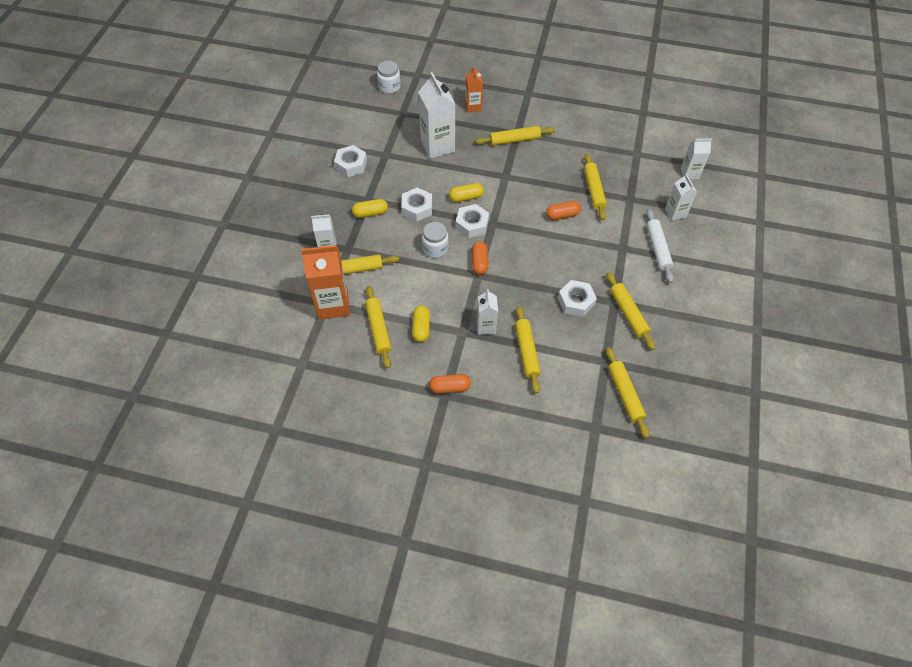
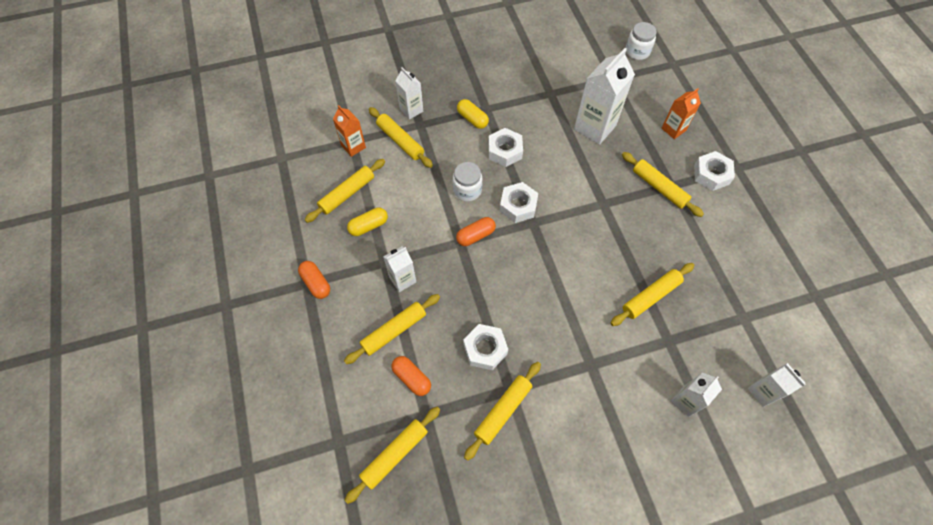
camera: 60 degrees right, 5 degrees up
orange carton [301,245,350,320] -> orange carton [333,105,366,157], size x0.57
white nut [334,145,367,177] -> white nut moved to [694,151,735,191]
yellow capsule [449,183,484,202] -> none
orange capsule [546,201,581,220] -> orange capsule moved to [391,356,431,396]
white rolling pin [646,209,674,283] -> none

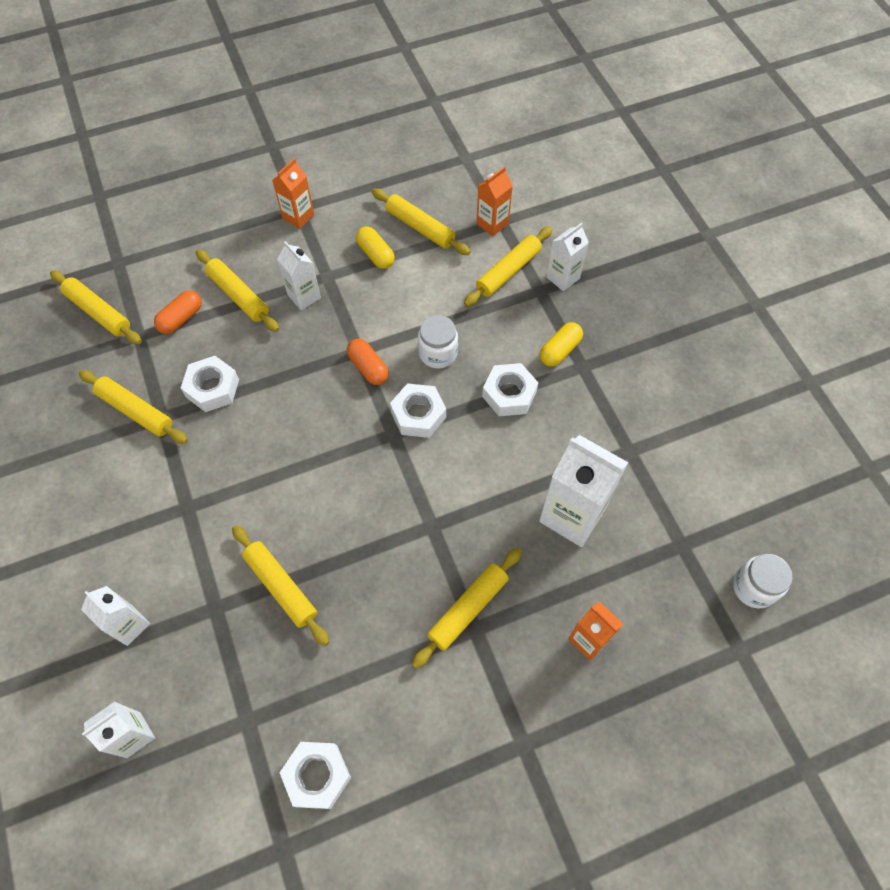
camera: 85 degrees right, 0 degrees up
orange capsule [298,261,330,299] -> orange carton [272,158,314,229]
white nut [694,151,735,191] -> white nut moved to [280,742,351,809]

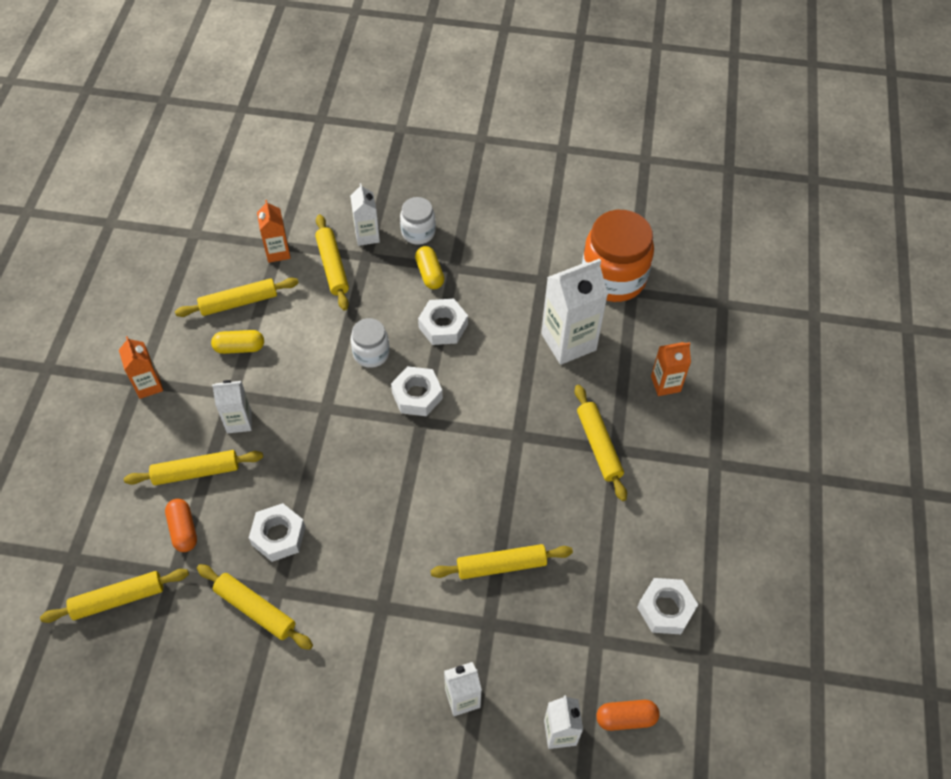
camera: 60 degrees left, 5 degrees down
yellow rolling pin [79,370,188,444] -> yellow rolling pin turned 60 degrees clockwise [197,564,313,650]
orange capsule [347,339,389,385] -> orange capsule moved to [596,700,660,731]
white jar [733,554,793,608] -> white jar moved to [400,197,436,244]
none -> orange jar [582,210,654,302]

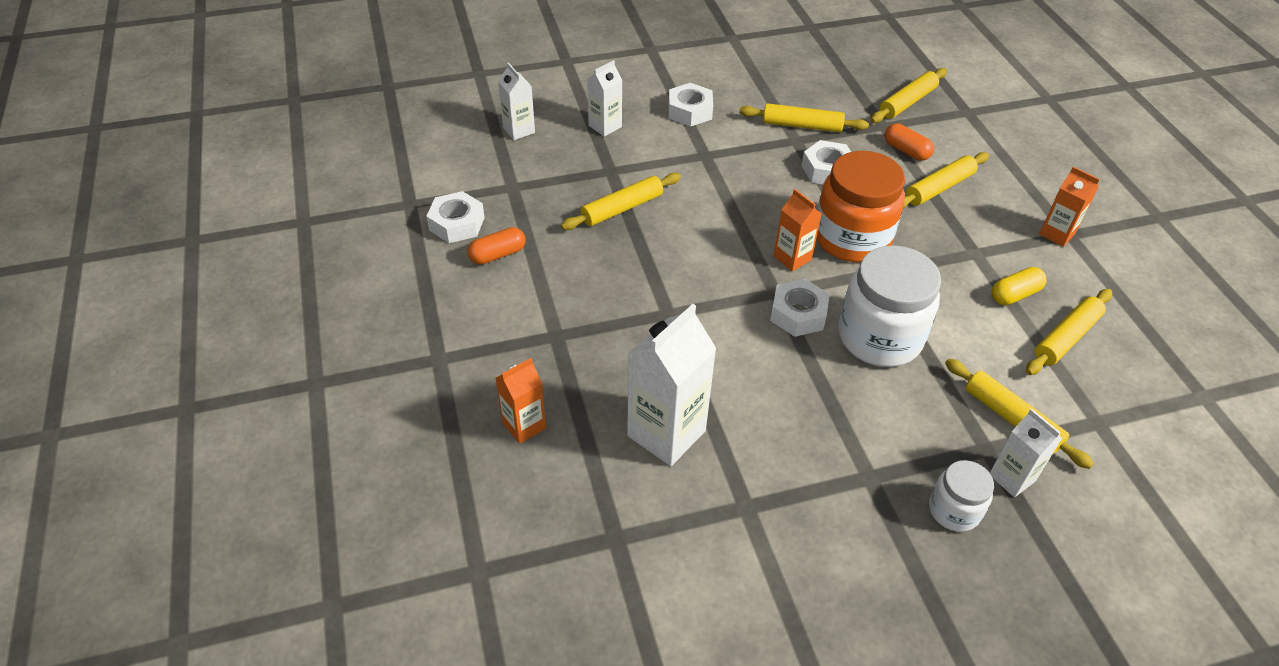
camera: 155 degrees right, 10 degrees down
white carton [212,380,252,433] -> none
orange carton [257,200,291,263] -> orange carton moved to [774,189,822,271]
white jar [351,318,389,368] -> white jar [838,245,941,367], size x1.89
yellow capsule [415,246,444,289] -> none
white nut [418,299,468,345] -> white nut moved to [669,83,713,127]
yellow rolling pin [575,385,627,501] -> none
orange jar [582,210,654,302] -> orange jar moved to [816,151,905,262]
orange capsule [596,700,660,731] -> orange capsule moved to [467,227,526,265]

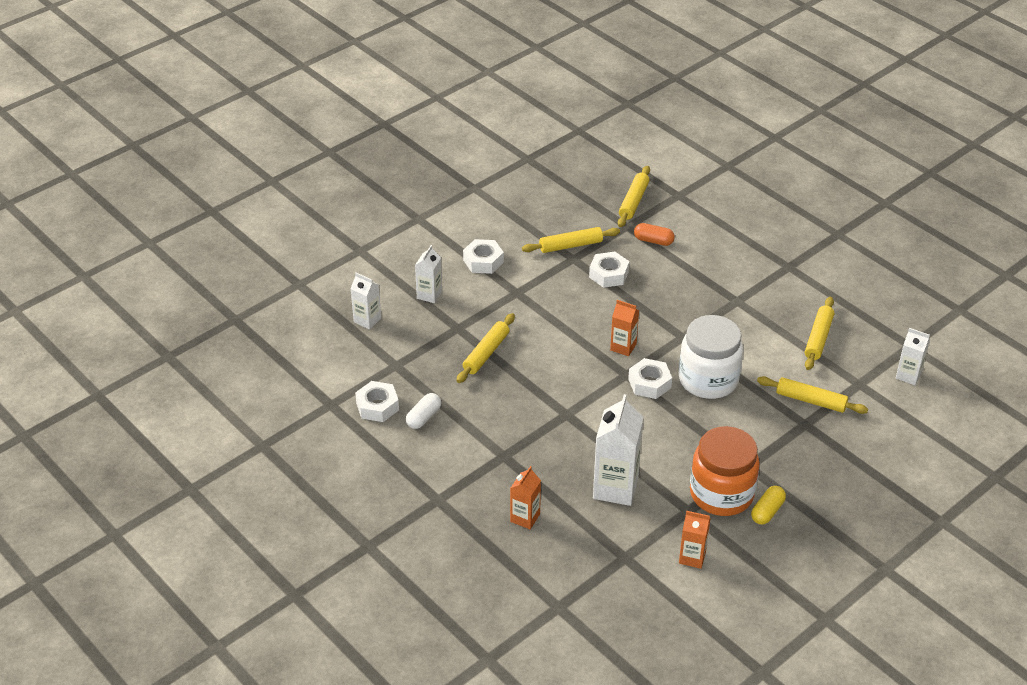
camera: 25 degrees left, 5 degrees down
orange capsule [467,227,526,265] -> white capsule [406,393,441,429]
orange jar [816,151,905,262] -> orange jar moved to [690,426,760,516]
yellow rolling pin [903,152,989,209] -> none
white jar [929,460,994,532] -> none
white carton [990,408,1063,497] -> white carton moved to [896,328,930,385]
yellow capsule [992,267,1046,305] -> yellow capsule moved to [751,486,786,525]
orange carton [1039,167,1100,247] -> orange carton moved to [679,511,711,569]

